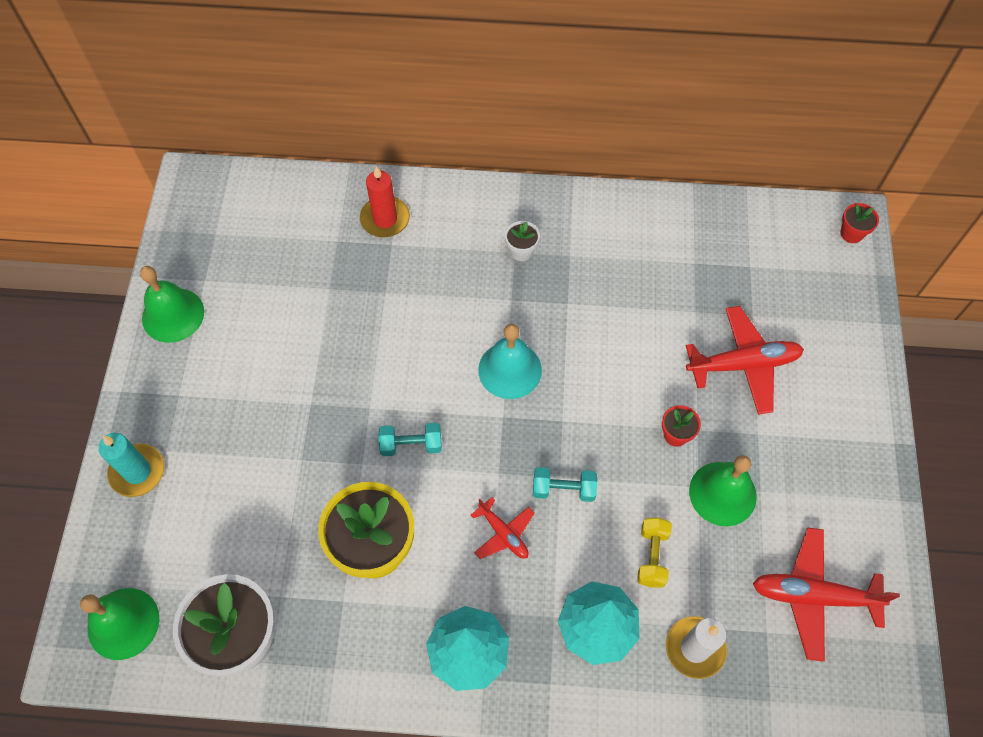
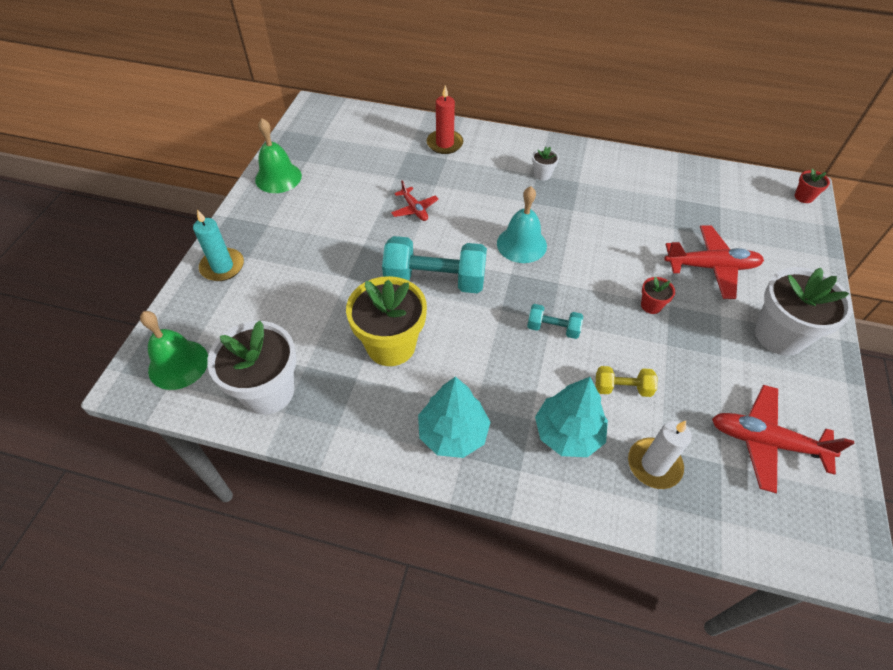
camera: 10 degrees right, 10 degrees down
turquoise dumbbell [378,423,442,456] -> turquoise dumbbell [382,236,487,293], size x2.00
red plane [471,497,535,559] -> red plane moved to [391,181,439,221]
yellow dumbbell [637,518,672,587] -> yellow dumbbell turned 75 degrees clockwise [595,366,657,397]
green bell [689,455,757,526] -> none
none -> white flower pot [755,267,853,356]

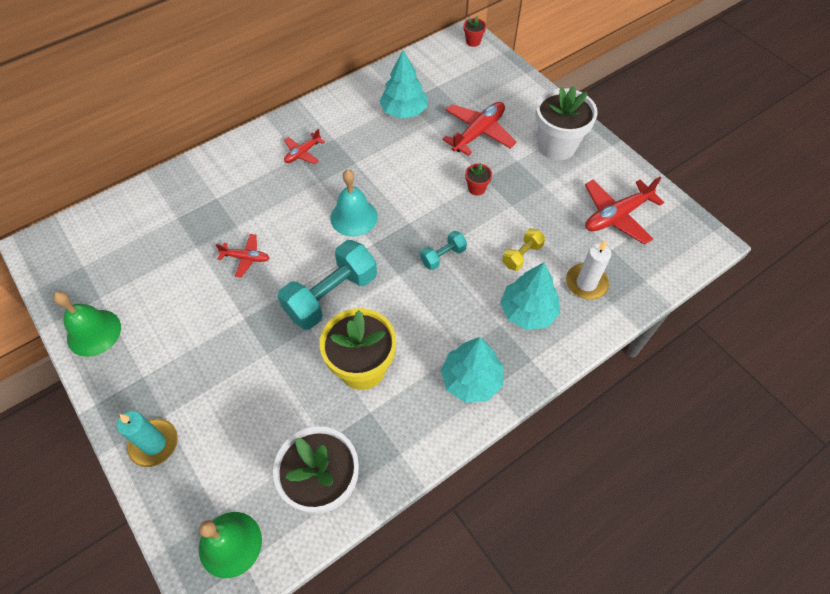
camera: 50 degrees left, 5 degrees up
red candle [427,85,463,154] -> none
white flower pot [532,147,559,181] -> red plane [284,129,325,164]
none -> turquoise tree [379,50,428,119]

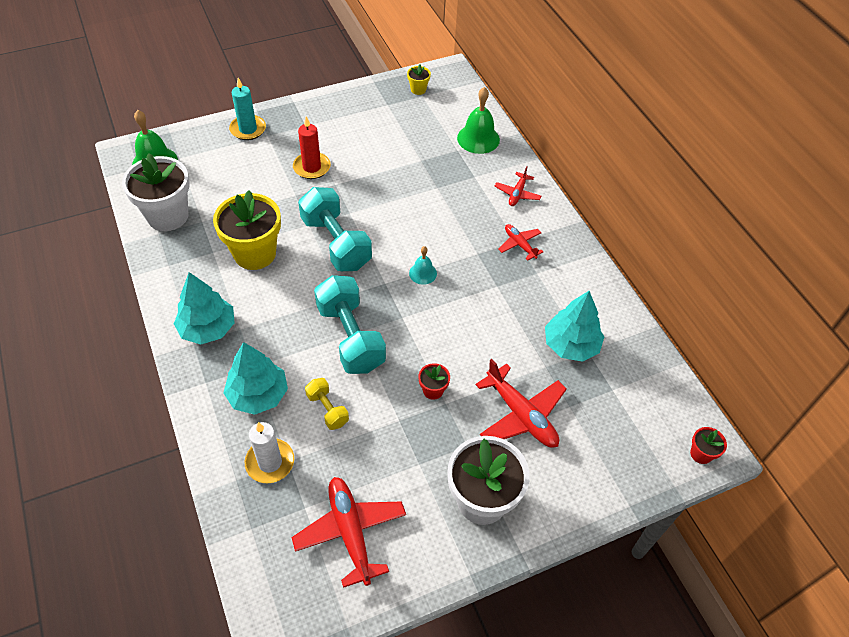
camera: 100 degrees right, 5 degrees down
green bell [53,291,121,357] -> green bell moved to [457,87,500,154]
red plane [216,234,269,278] -> red plane moved to [495,166,541,206]
turquoise bell [331,169,378,237] -> turquoise bell [409,246,437,285], size x0.57
turquoise dumbbell [420,231,467,270] -> turquoise dumbbell [314,275,386,374], size x2.00
none -> red candle [293,116,331,179]
none -> yellow flower pot [407,64,431,95]

